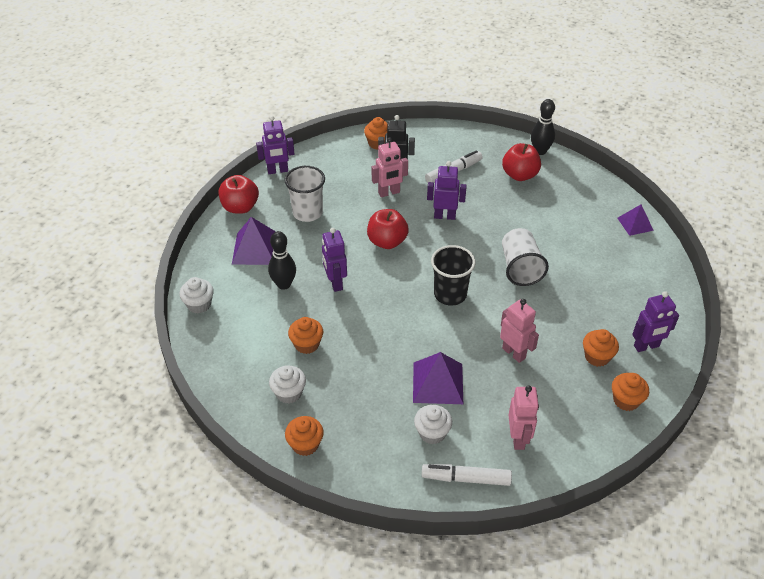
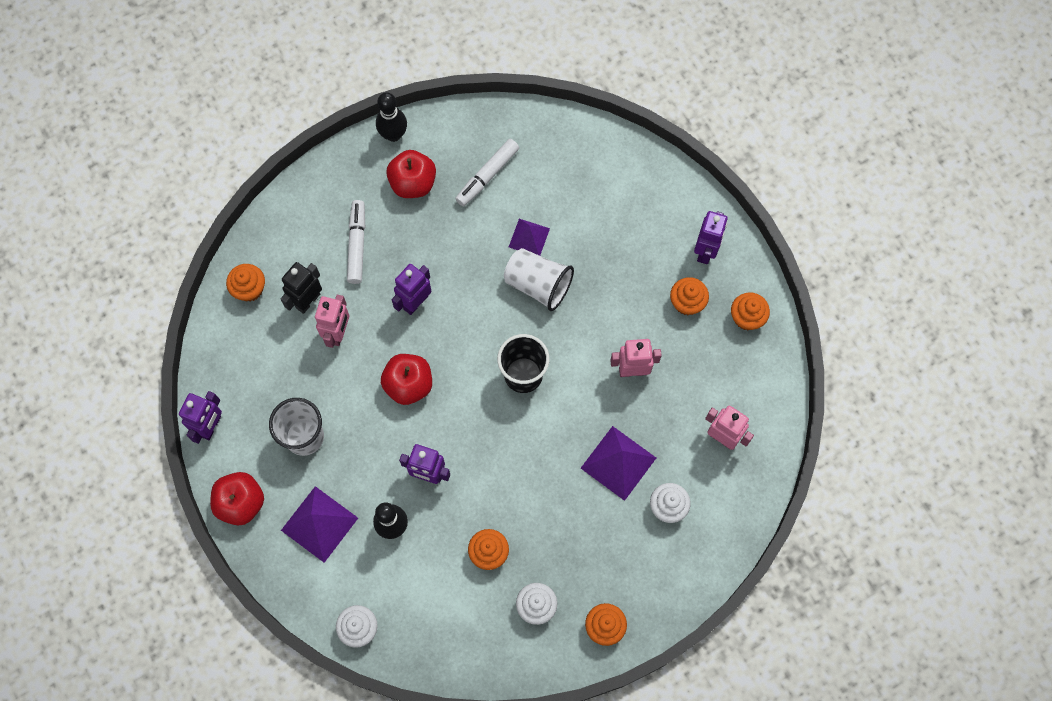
camera: 55 degrees left, 25 degrees up
white marker [422,464,512,486] -> white marker moved to [455,139,519,206]
purple pyramid [618,205,654,236] -> purple pyramid moved to [509,219,550,256]

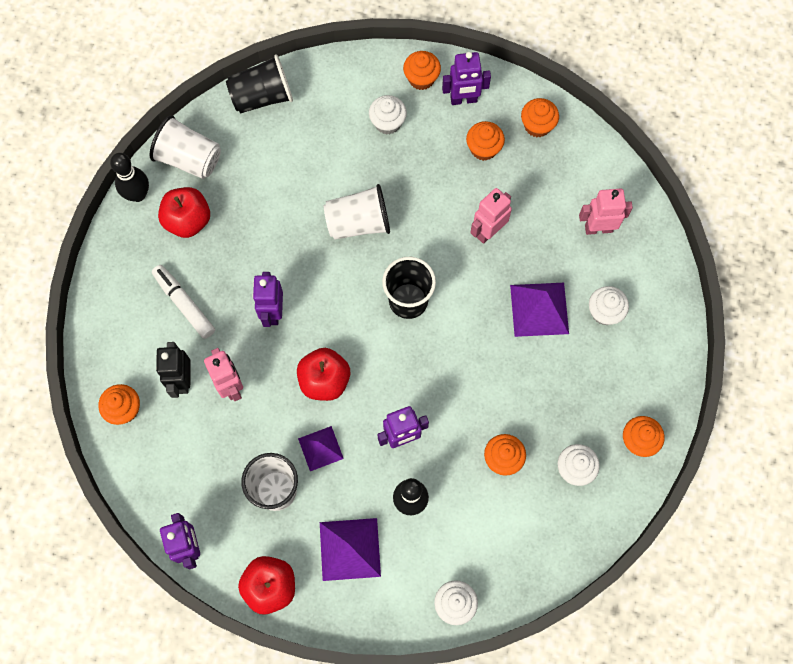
camera: 40 degrees left, 0 degrees up
white marker [455,139,519,206] -> none
purple pyramid [509,219,550,256] -> purple pyramid moved to [298,426,344,471]
purple robot [694,211,728,264] -> purple robot turned 105 degrees clockwise [442,52,491,105]
none -> white cup [150,115,221,179]
none -> black cup [226,54,293,113]
none -> white cupcake [369,95,407,135]
none -> orange cupcake [403,51,441,90]

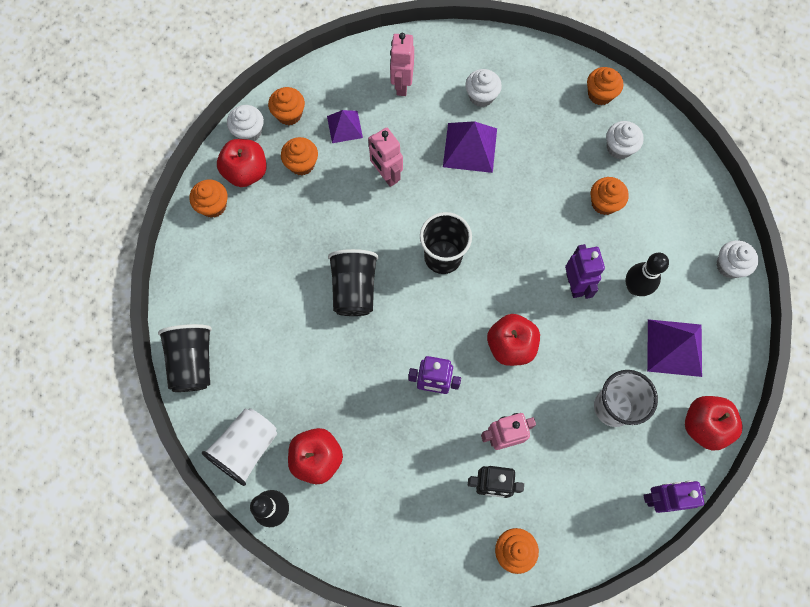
camera: 80 degrees left, 0 degrees up
white marker [152,265,215,339] -> none
purple pyramid [298,426,344,471] -> purple pyramid moved to [327,110,363,143]
white cup [324,184,390,240] -> black cup [328,249,379,316]
white cupcake [369,95,407,135] -> white cupcake moved to [227,105,264,141]
purple robot [442,52,491,105] -> red apple [217,139,267,187]

